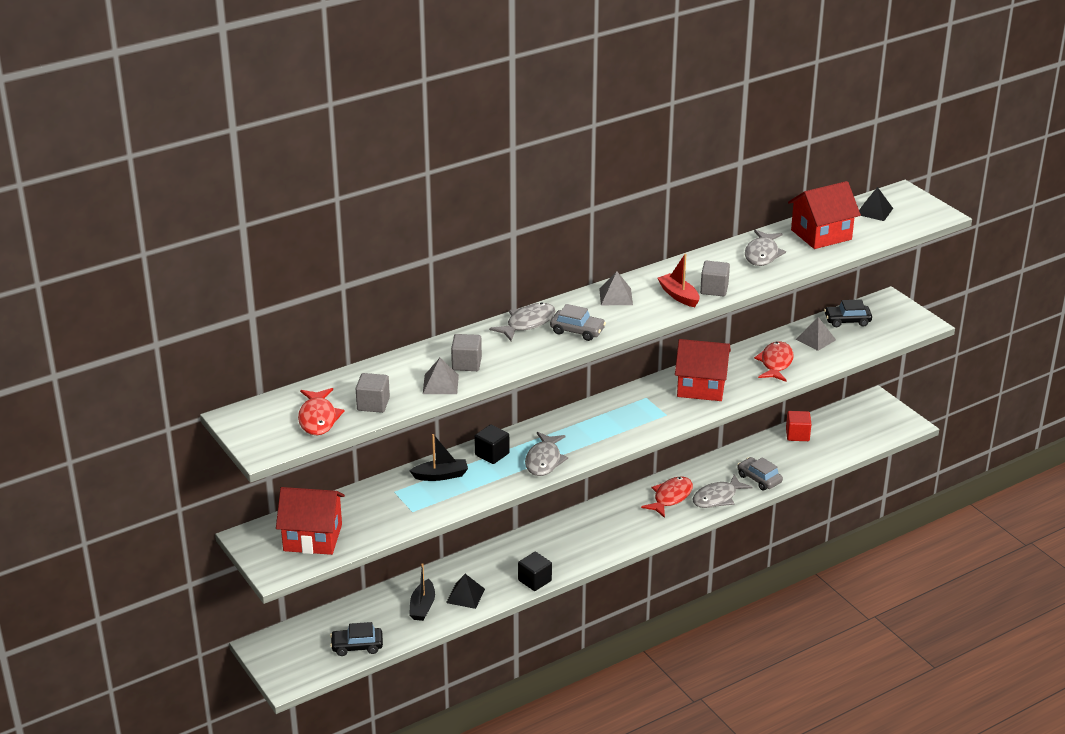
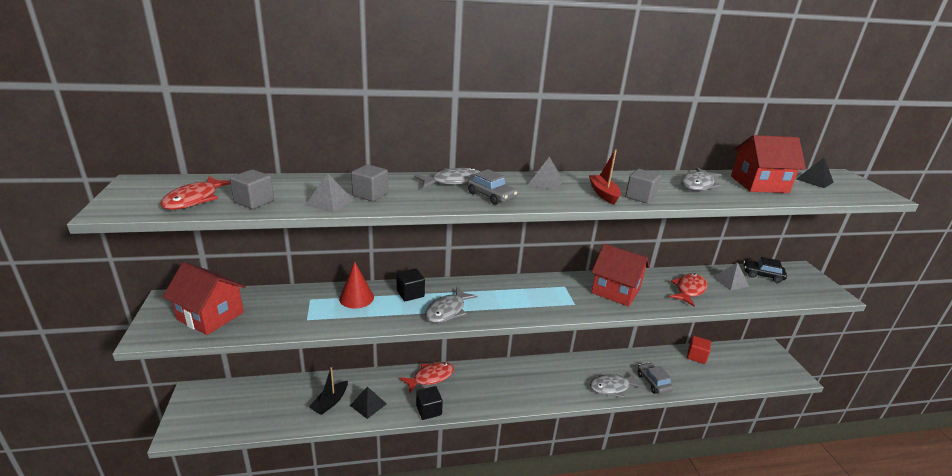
camera: 20 degrees right, 5 degrees down
black car [330,622,383,656] -> none
black boat [410,434,468,481] -> red cone [339,262,374,309]
red fish [641,476,693,518] -> red fish moved to [399,362,454,394]

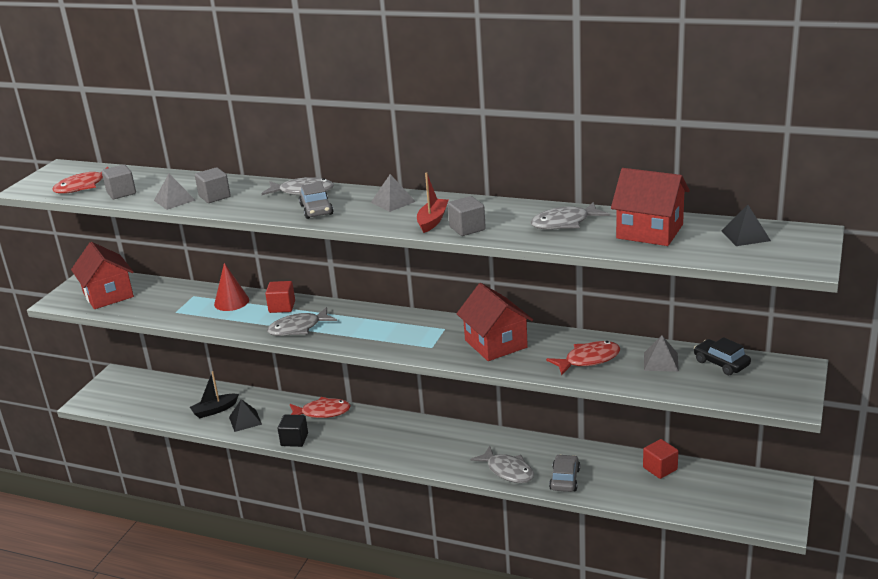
camera: 35 degrees right, 0 degrees up
black cube [396,268,425,301] -> red cube [265,281,295,313]
grey fish [590,373,645,398] -> grey fish turned 150 degrees counterclockwise [470,446,534,483]

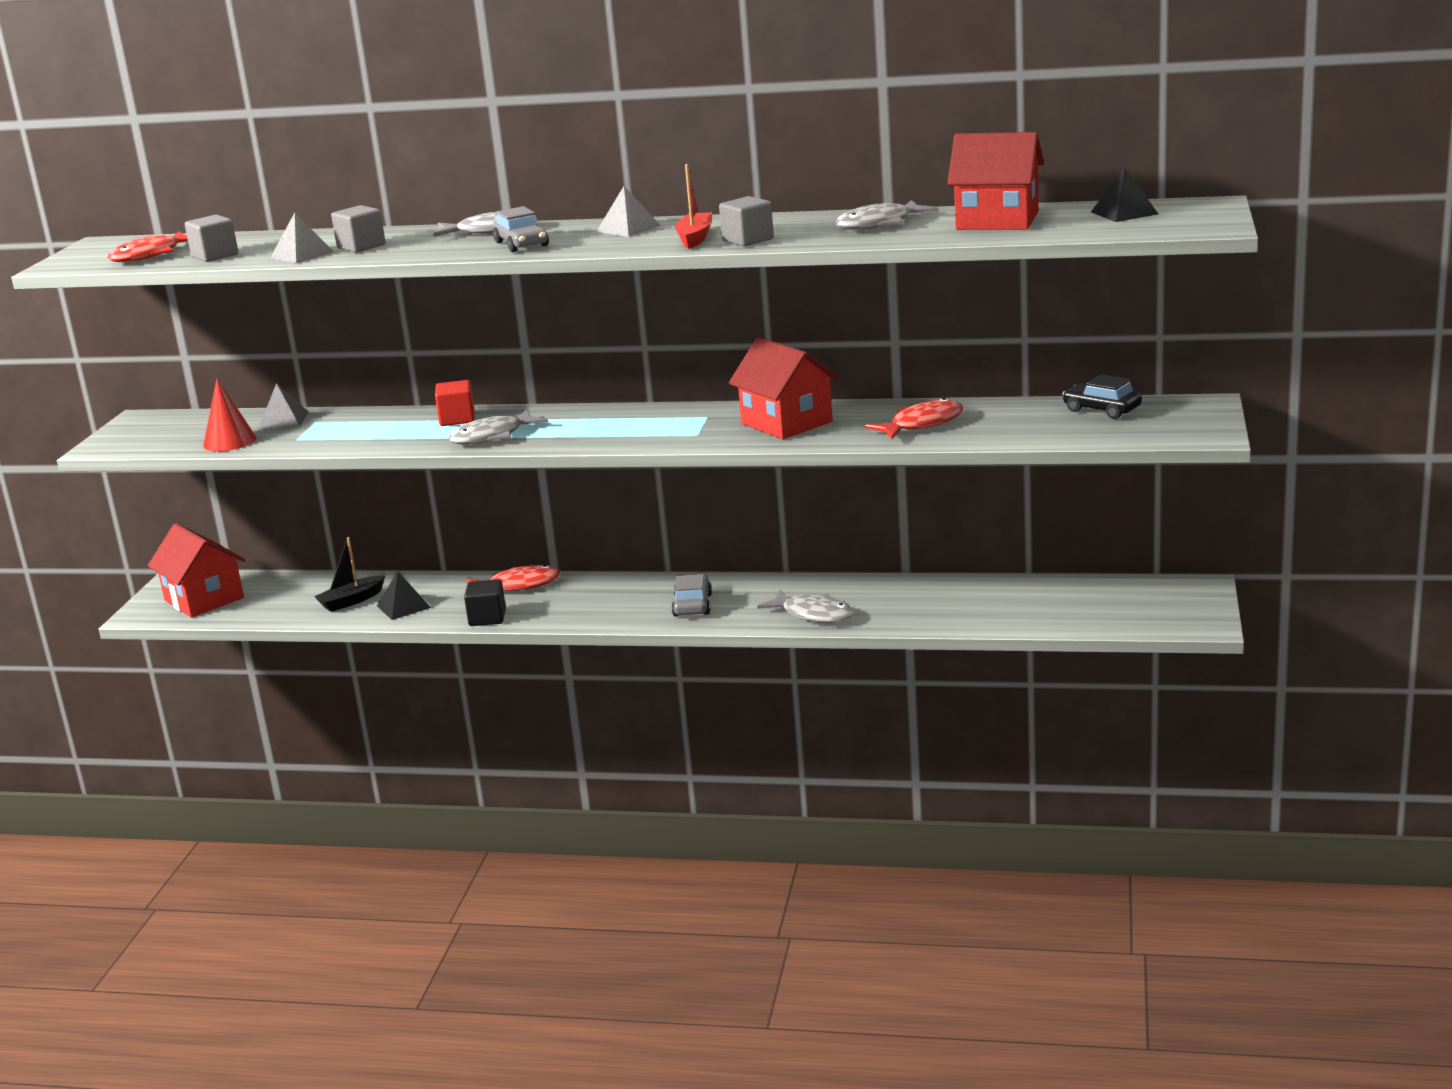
camera: 10 degrees left, 5 degrees down
red house [71,242,134,309] -> red house moved to [148,523,245,618]
red cone [214,263,249,311] -> red cone moved to [203,379,256,451]
grey car [549,454,580,492] -> grey car moved to [672,574,712,616]
red cube [643,439,678,479] -> none
grey pyramid [644,335,679,372] -> grey pyramid moved to [258,383,308,430]

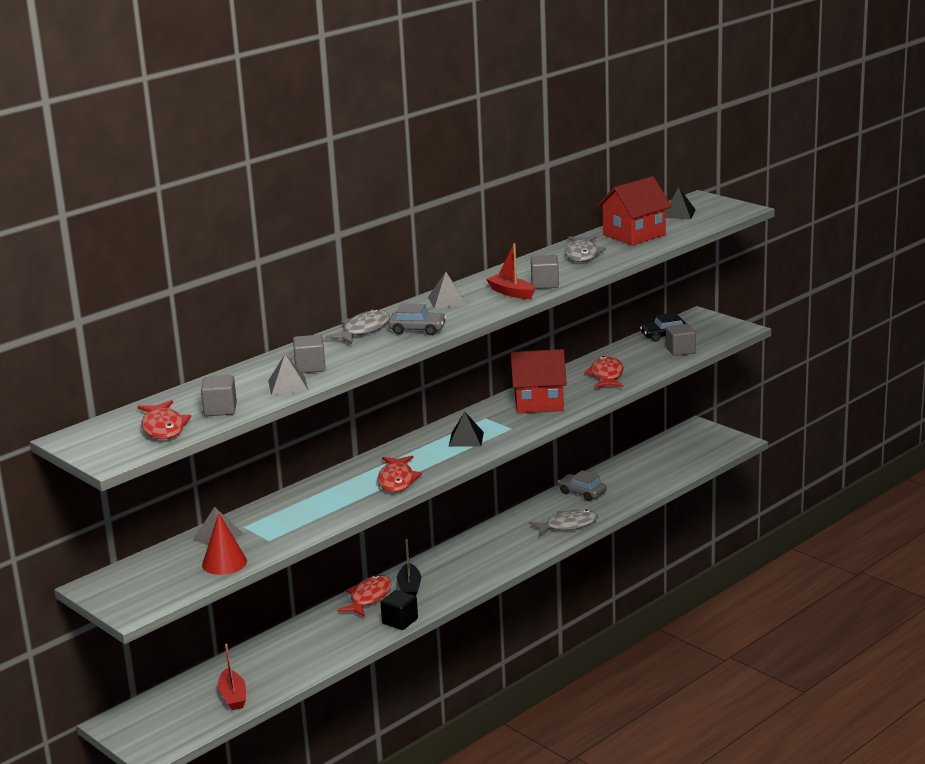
camera: 55 degrees left, 0 degrees up
red house [148,523,245,618] -> none
black boat [314,537,385,612] -> black boat moved to [397,539,421,596]
black pyramid [377,571,431,620] -> black pyramid moved to [449,412,484,447]
red cube [435,380,475,426] -> none
grey fish [449,409,548,445] -> red fish [378,456,422,492]
grey car [672,574,712,616] -> grey car moved to [558,470,607,501]
none -> red boat [218,644,246,710]
none -> grey cube [666,324,696,356]

